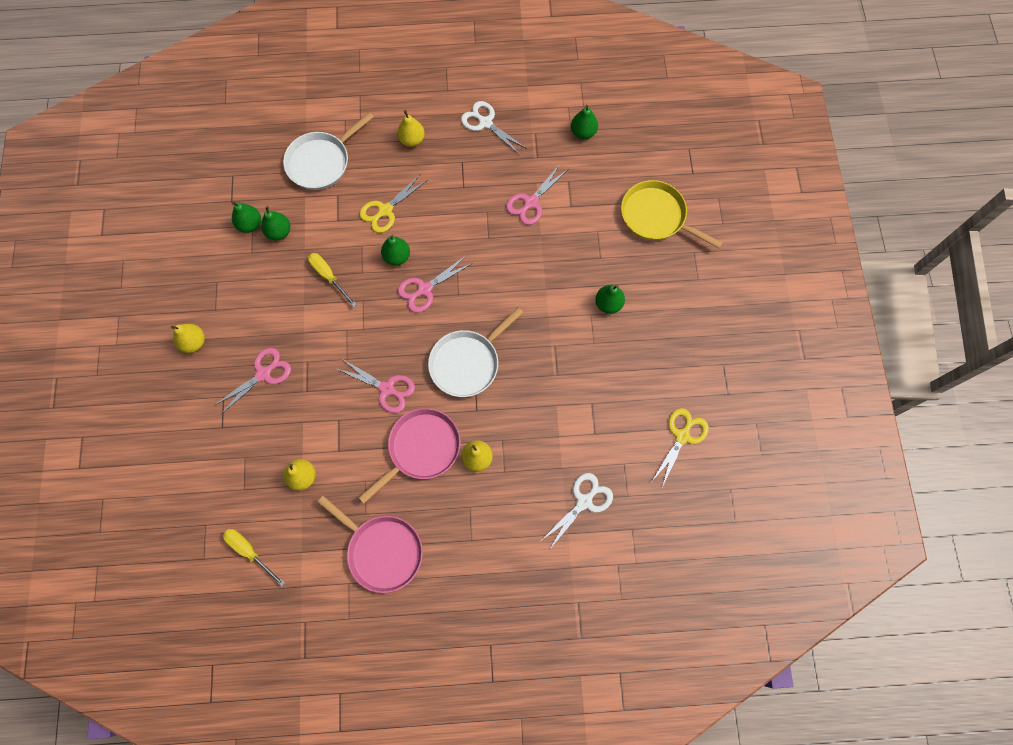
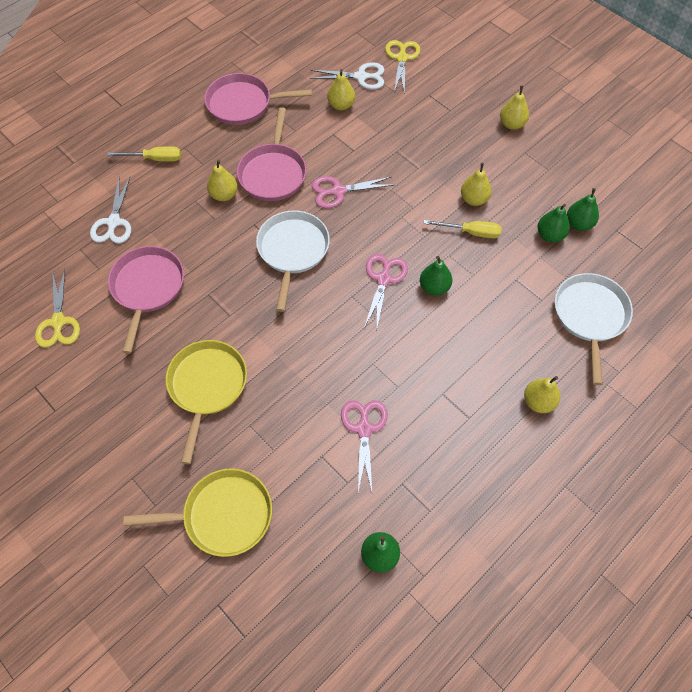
camera: 140 degrees right, 10 degrees down
pink scissors [214,348,291,414] -> none
yellow screwdriver [223,529,285,587] -> yellow screwdriver moved to [107,146,181,162]
yellow scissors [360,175,428,233] -> yellow scissors moved to [385,40,420,94]
white scissors [461,101,527,155] -> white scissors moved to [310,62,385,90]
green pear [595,285,625,314] -> yellow pan [166,340,247,464]
none -> pink pan [108,246,184,354]
none -> yellow pear [461,163,492,206]

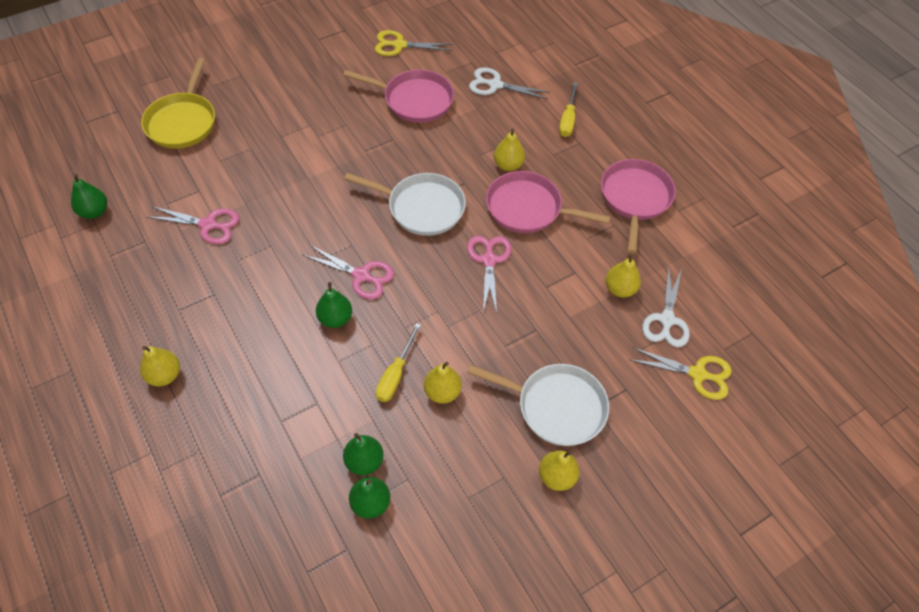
camera: 100 degrees right, 5 degrees down
yellow pan [166,340,247,464] -> none
white pan [555,273,633,385] -> white pan moved to [467,364,609,446]

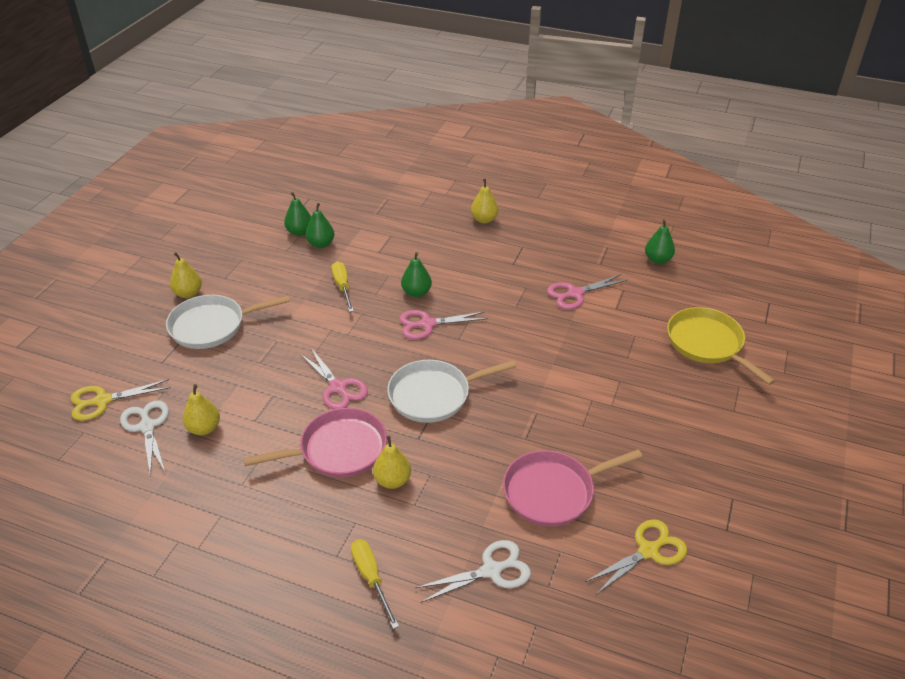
camera: 145 degrees right, 15 degrees down
yellow pear [424,362,462,404] -> none
pink pan [601,159,676,254] -> none

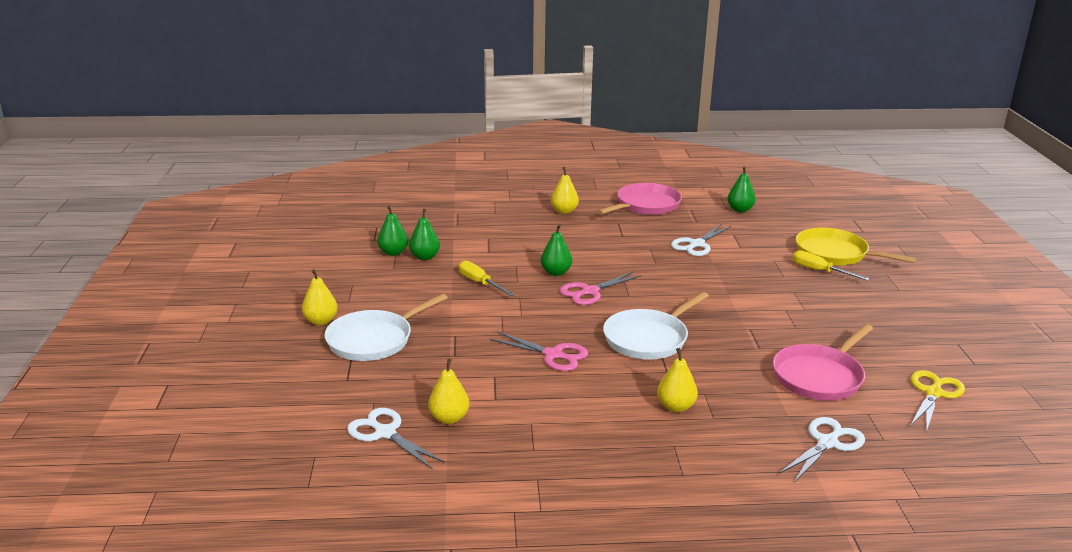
camera: 25 degrees left, 15 degrees down
yellow scissors [71,379,170,421] -> none
pink pan [243,408,387,478] -> pink pan moved to [597,183,682,215]
yellow screwdriver [351,539,399,629] -> yellow screwdriver moved to [793,250,870,281]
pink scissors [547,274,627,309] -> white scissors [671,224,731,256]

